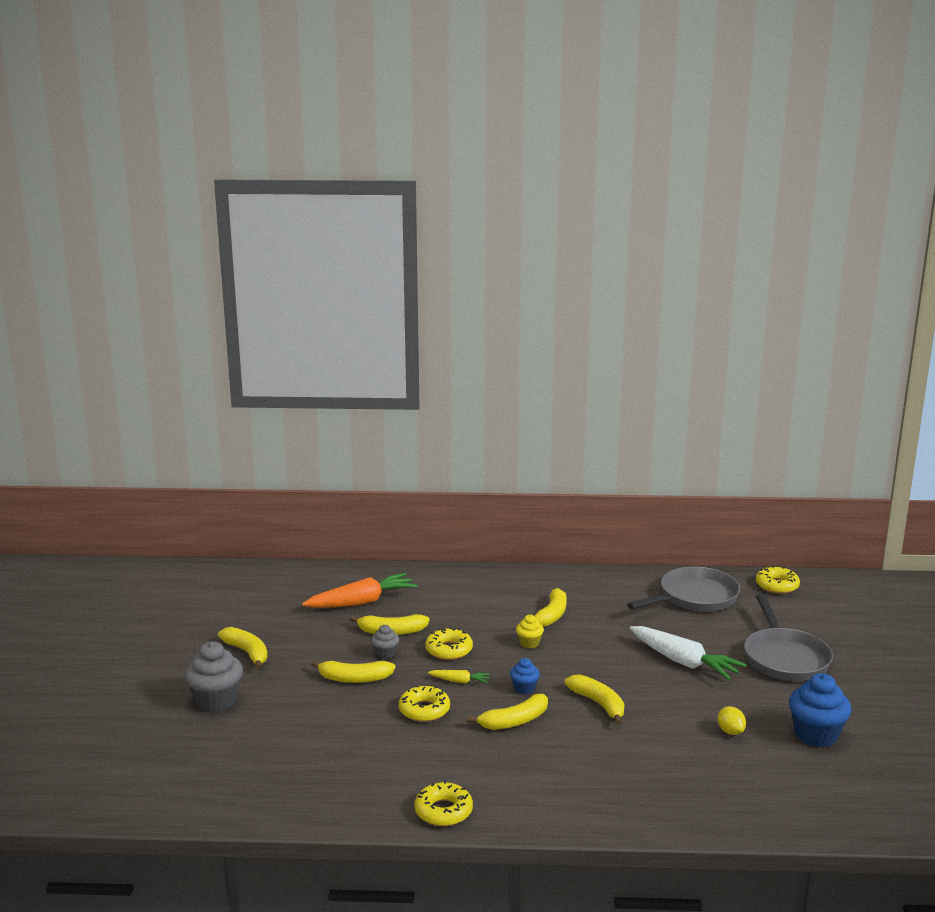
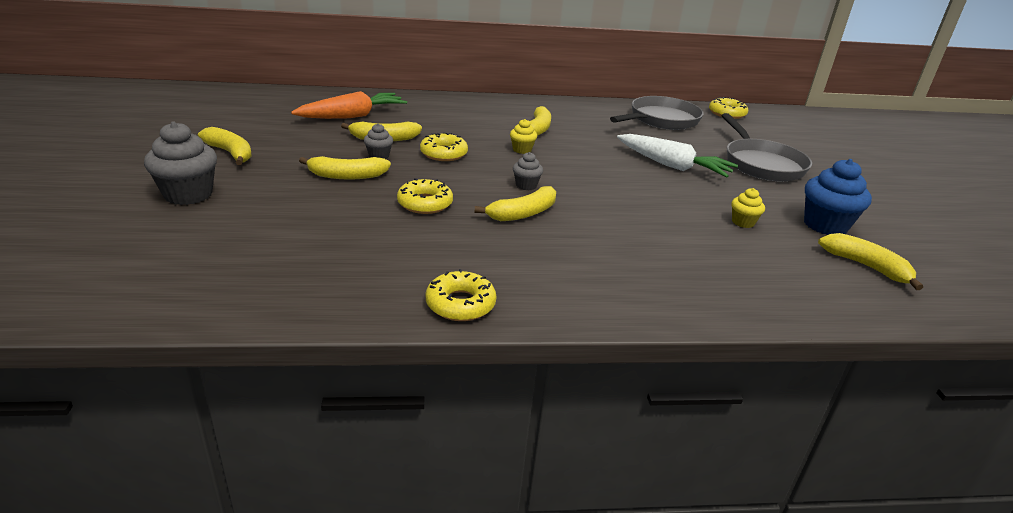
camera: 10 degrees left, 10 degrees up
yellow carrot [428,670,491,683] -> none
blue cupcake [510,658,540,694] -> grey cupcake [513,152,543,190]
yellow banana [564,674,624,725] -> yellow banana moved to [818,233,923,290]
yellow lemon [717,706,746,735] -> yellow cupcake [732,188,765,228]

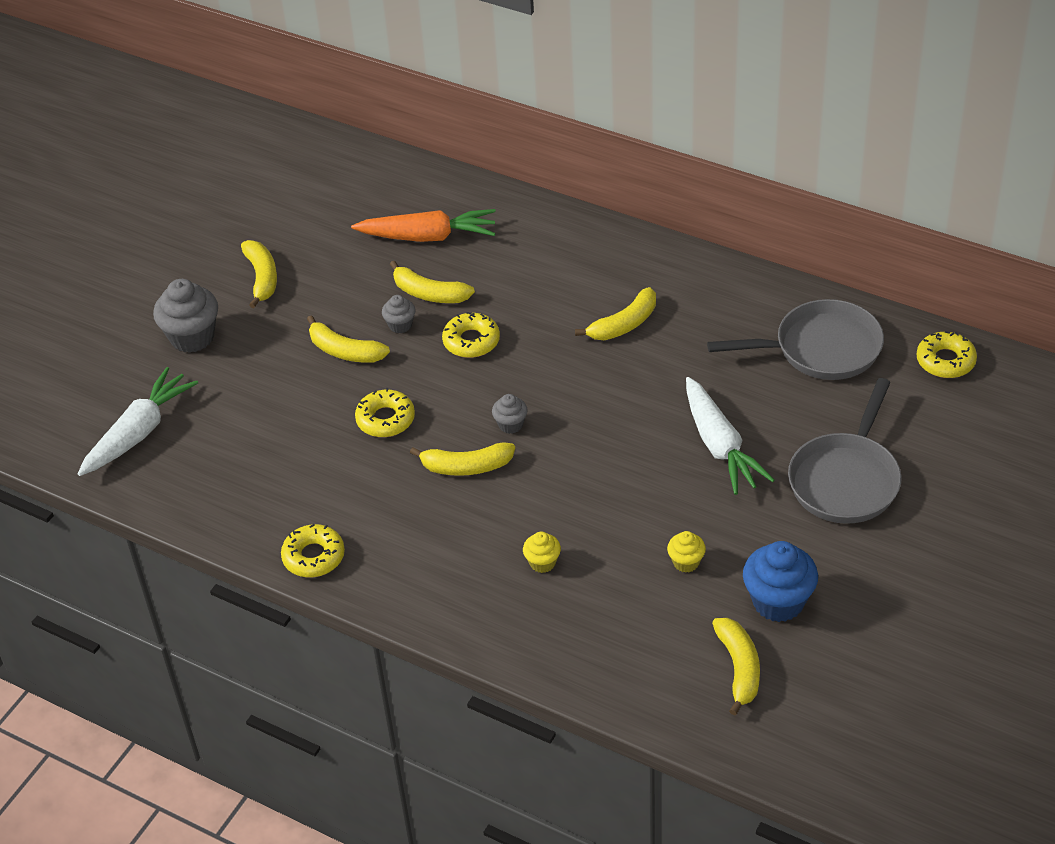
camera: 40 degrees right, 15 degrees up
yellow cupcake [510,119,537,154] -> yellow cupcake moved to [523,532,561,573]
none -> white carrot [78,367,198,476]

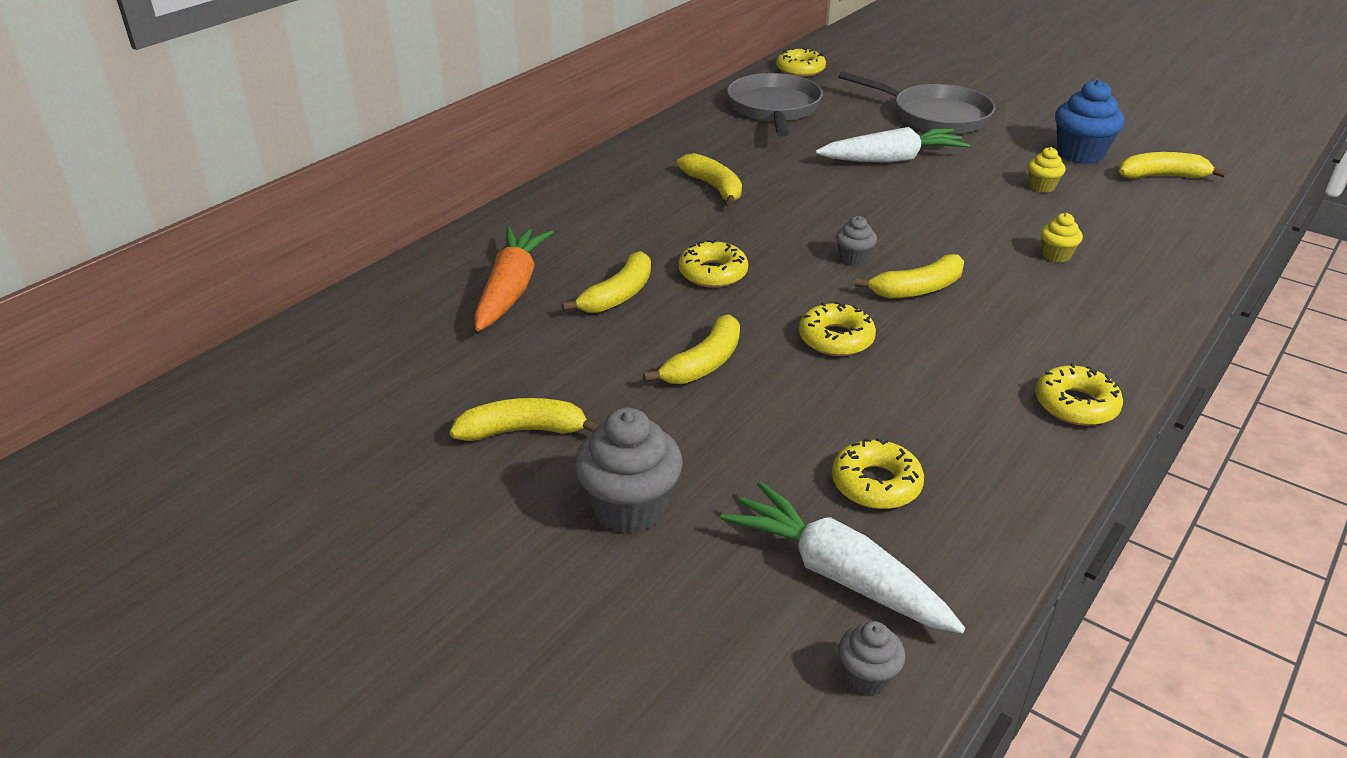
camera: 85 degrees left, 10 degrees down
grey cupcake [382,295,415,333] -> grey cupcake moved to [839,621,905,695]
yellow banana [410,442,515,476] -> yellow banana turned 60 degrees clockwise [855,254,964,298]
none -> yellow donut [832,438,924,509]

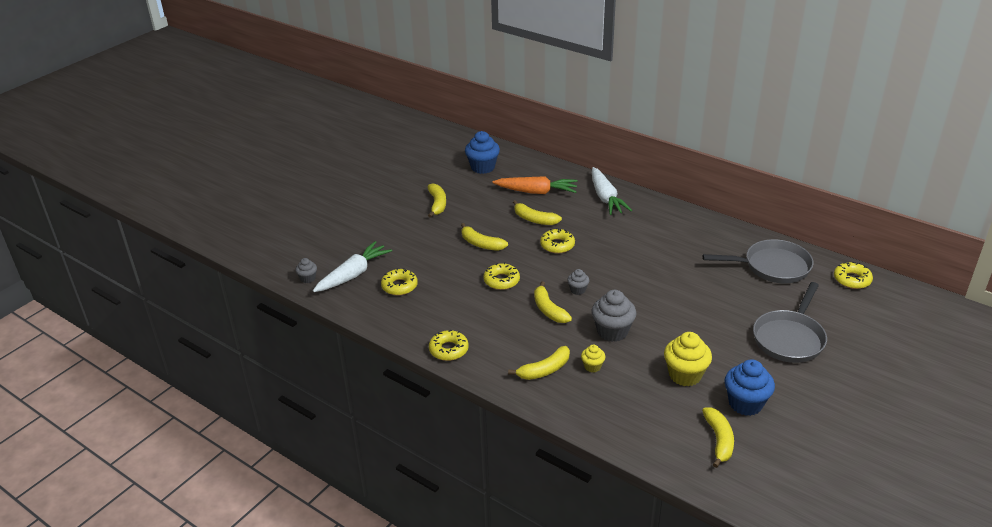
camera: 90 degrees right, 0 degrees up
grey cupcake [575,408,683,533] -> grey cupcake moved to [591,290,636,342]
yellow banana [677,153,742,206] -> yellow banana moved to [508,346,570,380]
white carrot [816,127,970,163] -> white carrot moved to [592,167,632,215]
yellow cupcake [1028,147,1066,193] -> yellow cupcake [664,332,712,387], size x1.90
none -> blue cupcake [465,131,500,174]

